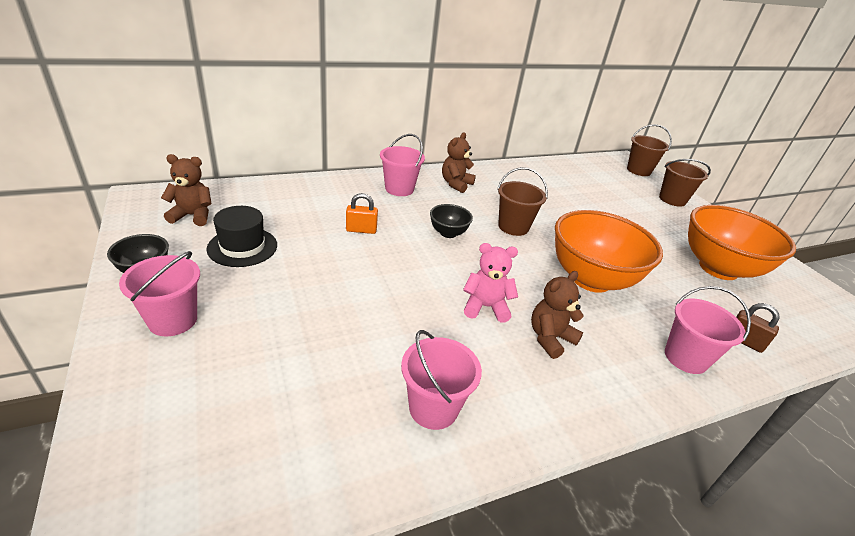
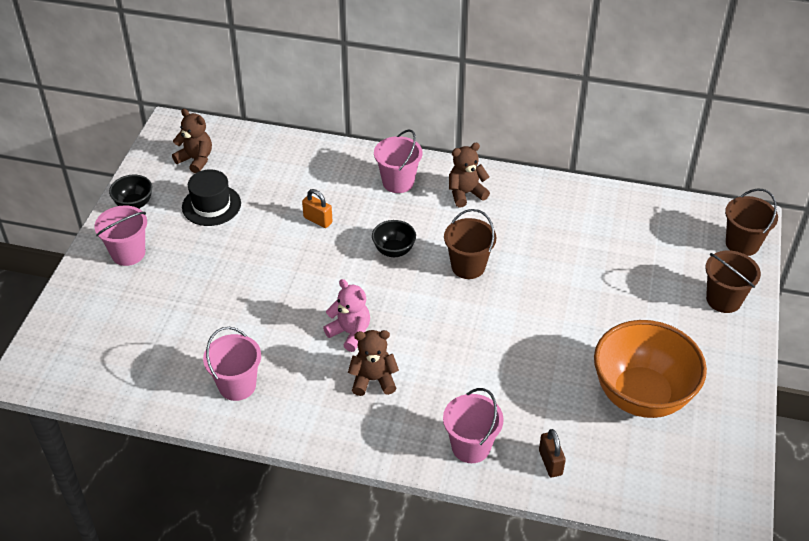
camera: 40 degrees right, 10 degrees up
orange bowl [555,210,663,293] -> none

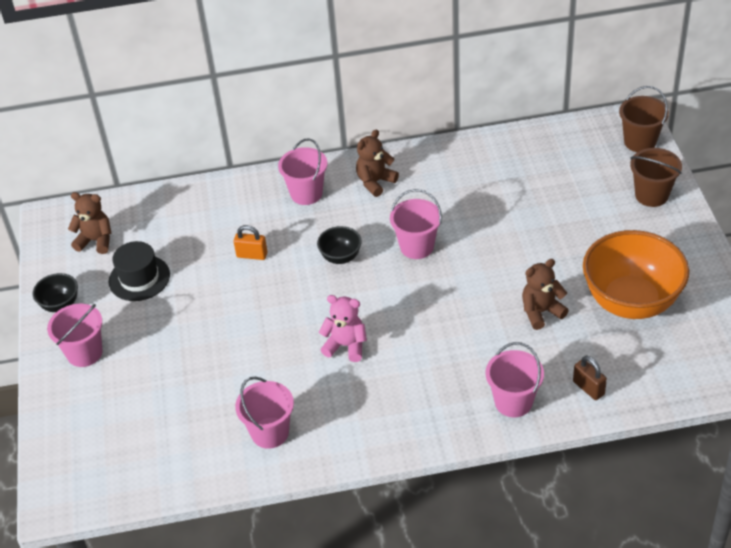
camera: 20 degrees left, 0 degrees up
brown teddy bear [348,330,399,396] -> brown teddy bear moved to [522,259,569,330]
brown bucket [444,209,496,279] -> pink bucket [390,189,442,259]

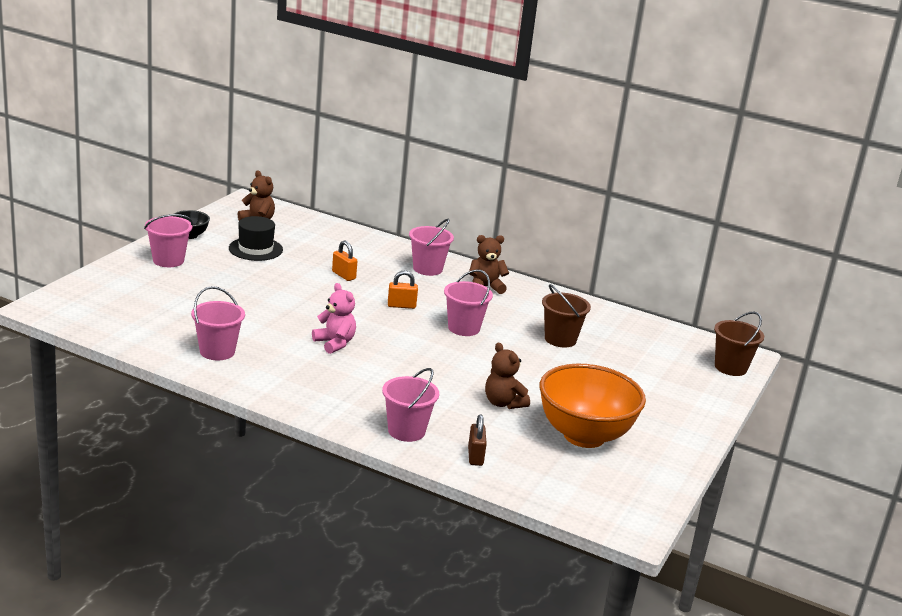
camera: 30 degrees right, 20 degrees down
black bowl [317,226,362,264] -> orange padlock [388,271,418,309]
brown teddy bear [522,259,569,330] -> brown teddy bear turned 135 degrees counterclockwise [485,342,530,409]
brown bucket [630,148,682,207] -> brown bucket moved to [542,284,591,348]

